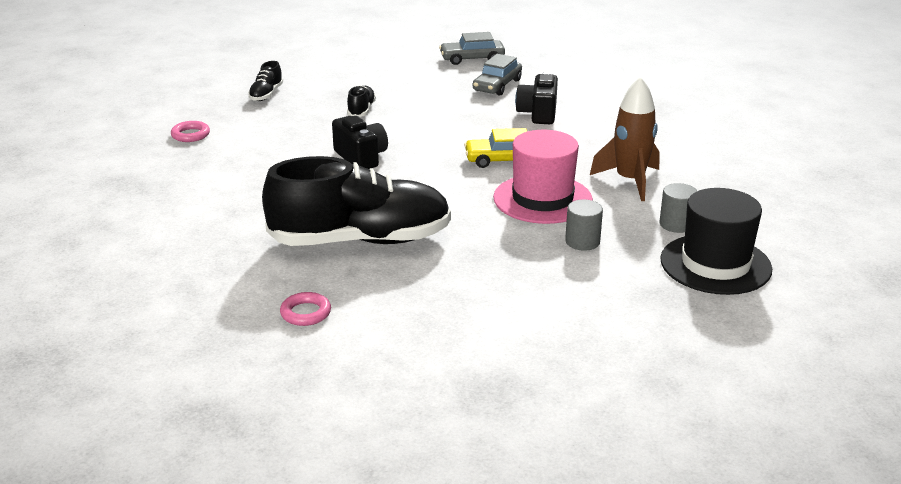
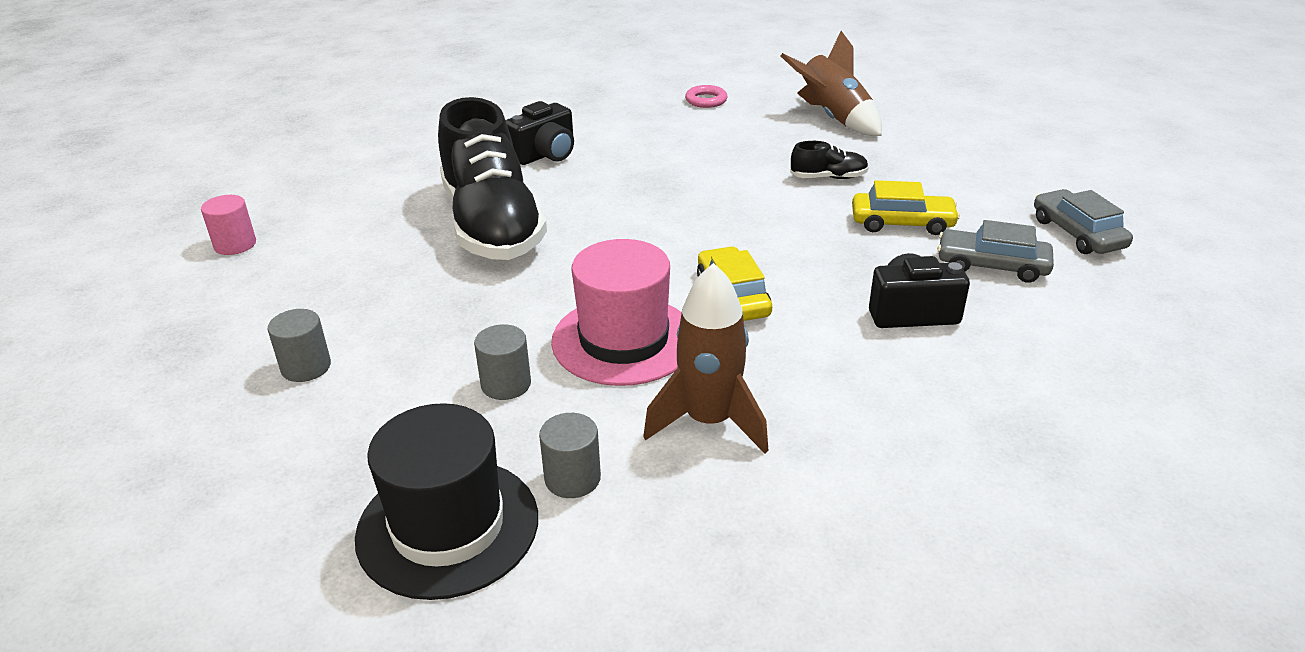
camera: 80 degrees right, 5 degrees up
black shoe [248,61,283,101] -> brown rocket [781,31,882,136]
pink ring [280,292,331,326] -> none
black camera [332,116,388,169] -> black camera moved to [506,101,574,165]
none -> pink cylinder [201,195,256,255]
none -> grey cylinder [268,309,331,382]
none -> yellow car [852,180,960,235]

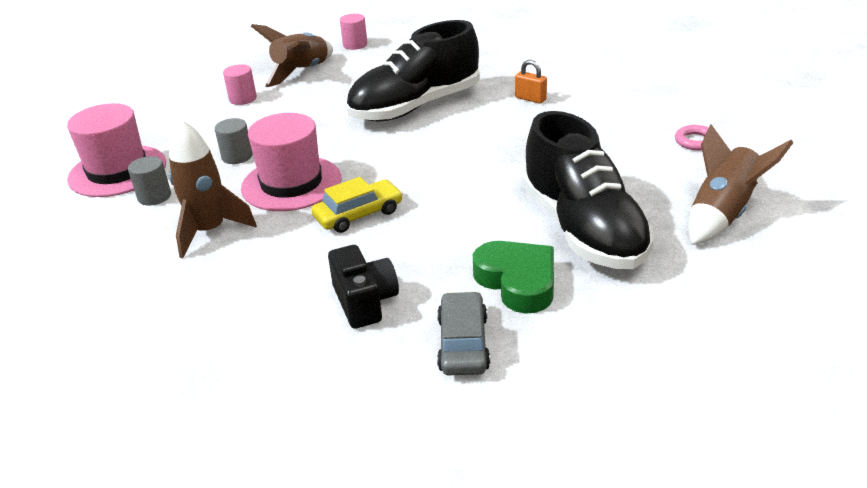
camera: 75 degrees right, 0 degrees up
grey cylinder [268,309,331,382] -> pink cylinder [223,64,257,105]
black hat [355,403,538,600] -> pink hat [67,103,166,197]
black camera [506,101,574,165] -> orange padlock [515,60,547,104]
black shoe [790,141,869,179] -> black shoe [522,111,654,269], size x2.50
yellow car [852,180,960,235] -> green heart [473,241,554,314]
grey car [1034,189,1133,254] -> none
none -> brown rocket [251,24,333,87]

